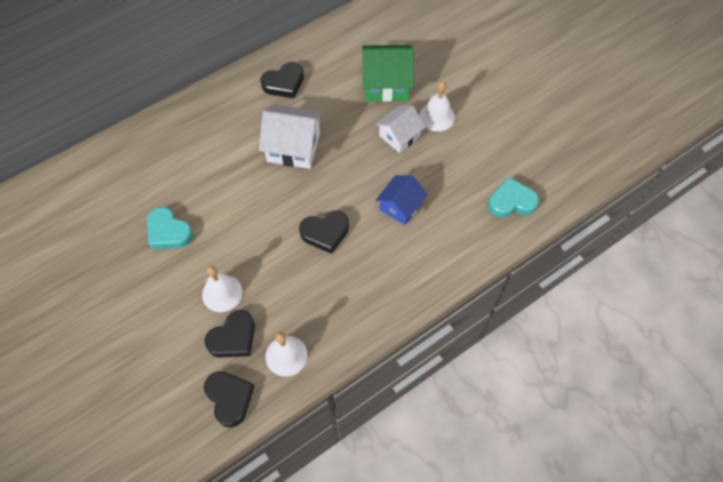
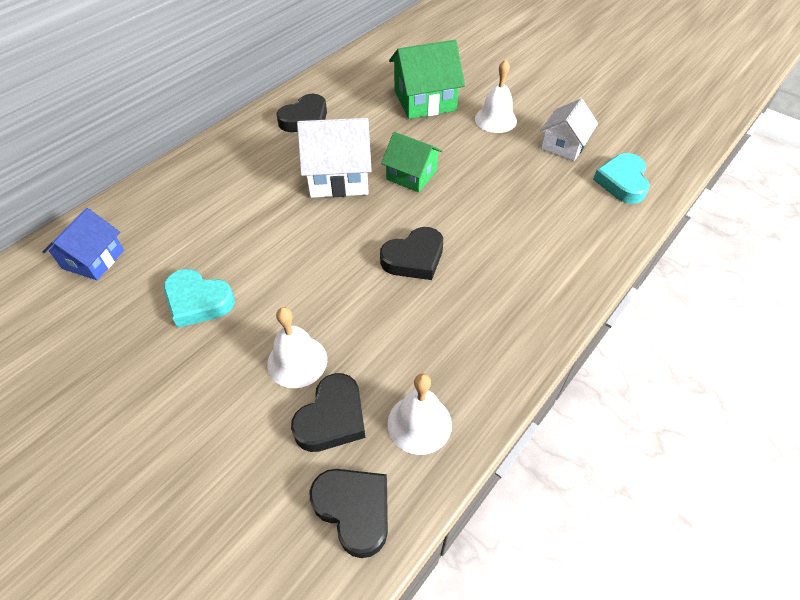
camera: 15 degrees left, 10 degrees down
white house [376,105,425,153] -> white house moved to [540,99,598,161]
blue house [376,175,428,225] -> blue house moved to [43,208,124,280]
turquoise heart [488,177,539,218] -> turquoise heart turned 60 degrees counterclockwise [593,153,650,204]
none -> green house [381,132,443,192]

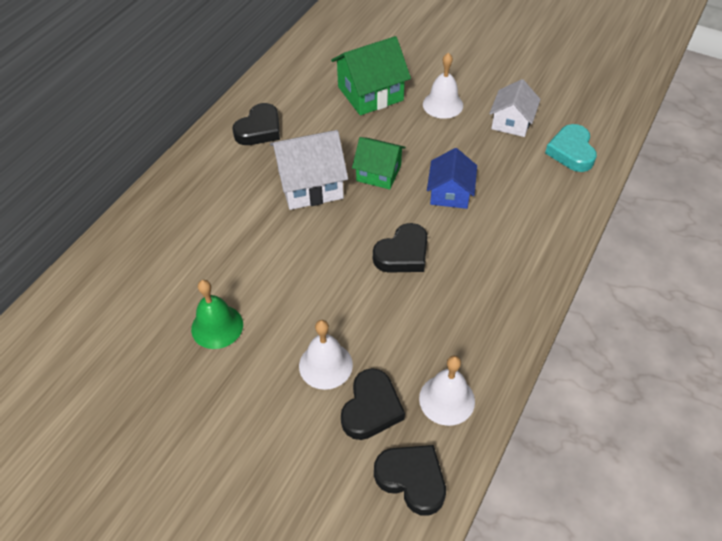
camera: 10 degrees left, 0 degrees up
blue house [43,208,124,280] -> blue house moved to [427,148,477,209]
turquoise heart [164,269,235,328] -> green bell [191,280,243,349]

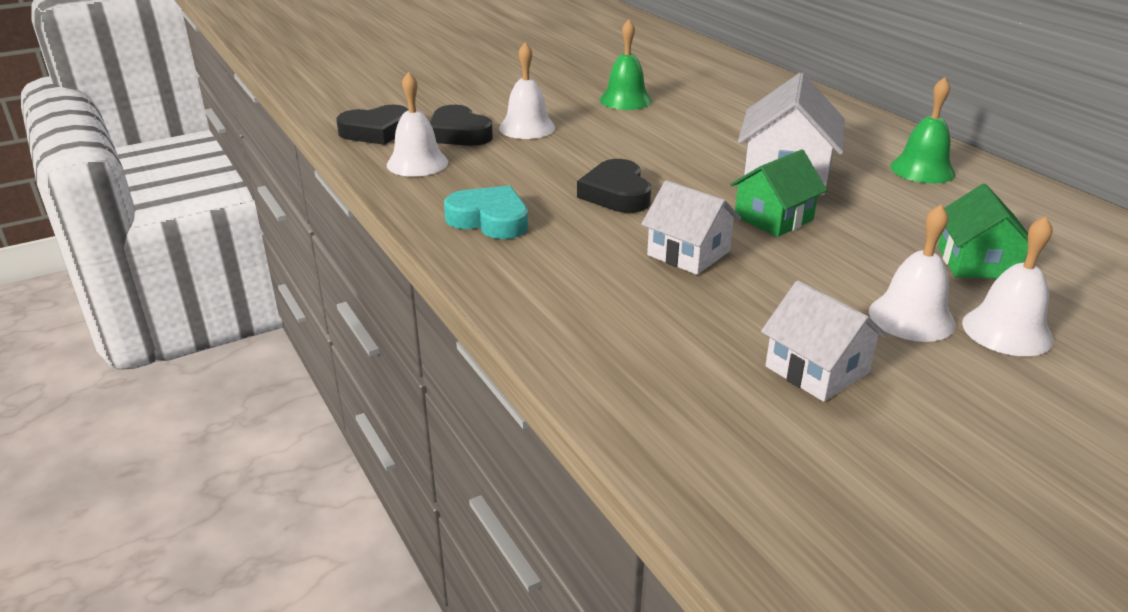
camera: 120 degrees right, 20 degrees down
black heart [232,103,280,145] -> green bell [890,77,956,183]
green house [331,36,411,115] -> green house [938,184,1028,279], size x0.66
blue house [427,148,477,209] -> white house [641,180,741,275]
turquoise heart [545,124,597,172] -> turquoise heart moved to [444,186,528,239]
none -> white bell [962,216,1054,356]

